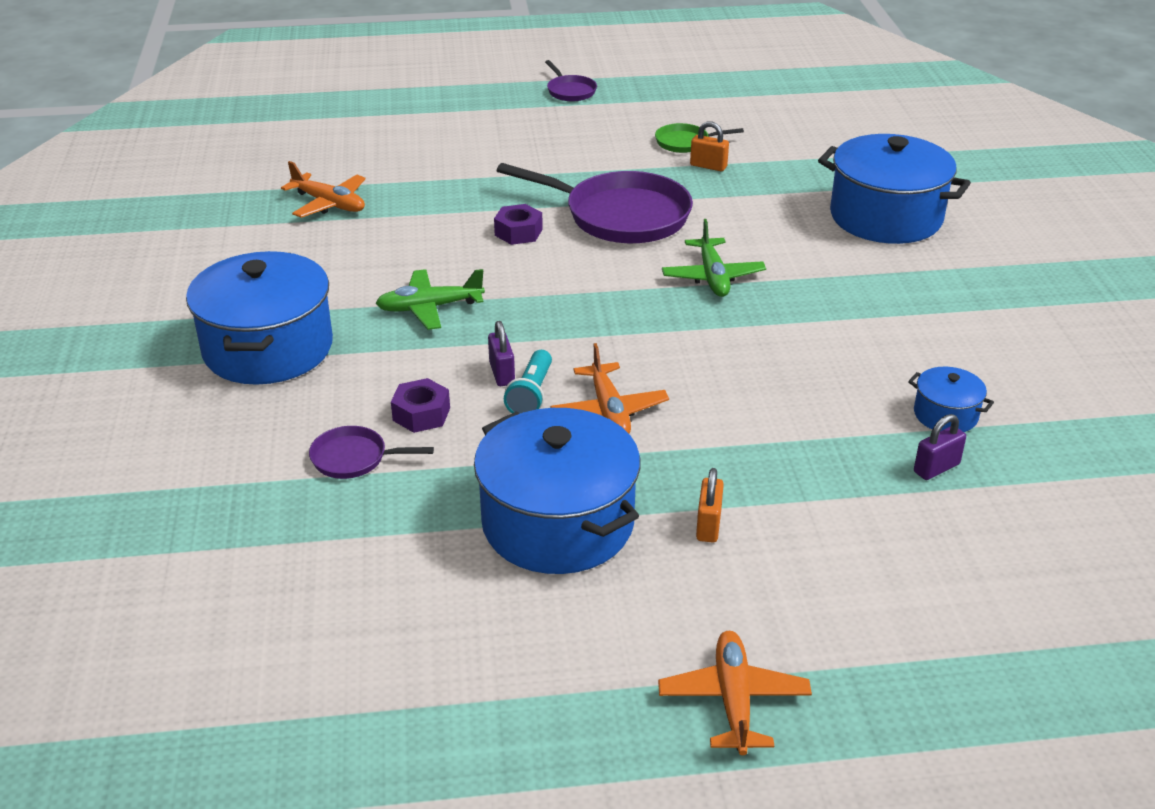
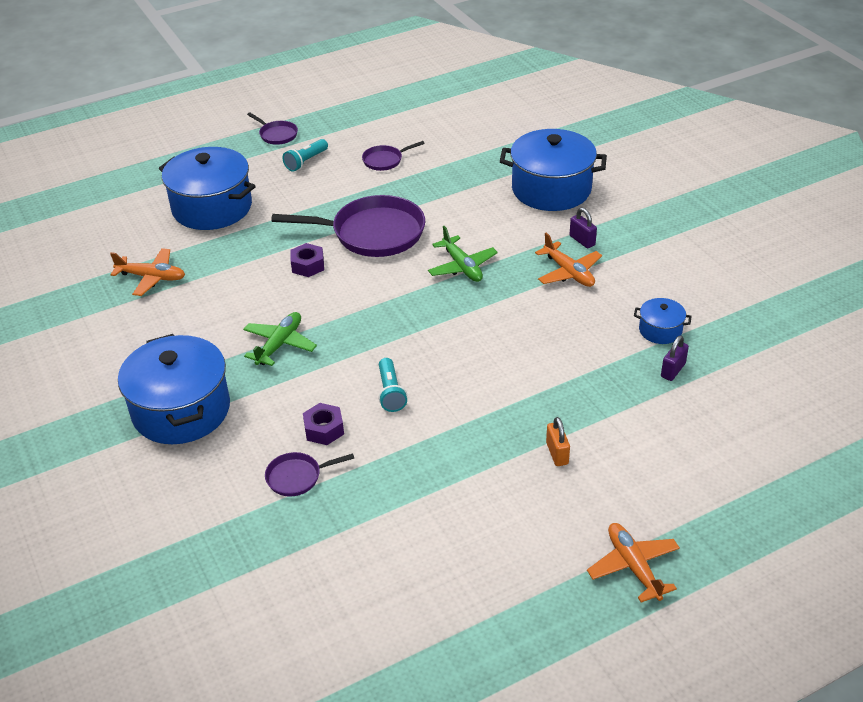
camera: 20 degrees left, 5 degrees up
green plane [375,269,485,330] -> green plane turned 150 degrees clockwise [243,312,317,366]
blue pot [474,408,641,574] -> blue pot moved to [159,147,256,230]
purple padlock [488,321,515,386] -> purple padlock moved to [570,208,597,248]
orange plane [550,343,669,434] -> orange plane moved to [535,233,602,287]
green pan [655,123,744,153] -> purple pan [362,141,425,171]
orange padlock [690,121,729,171] -> none
none -> turquoise flashlight [283,139,328,172]

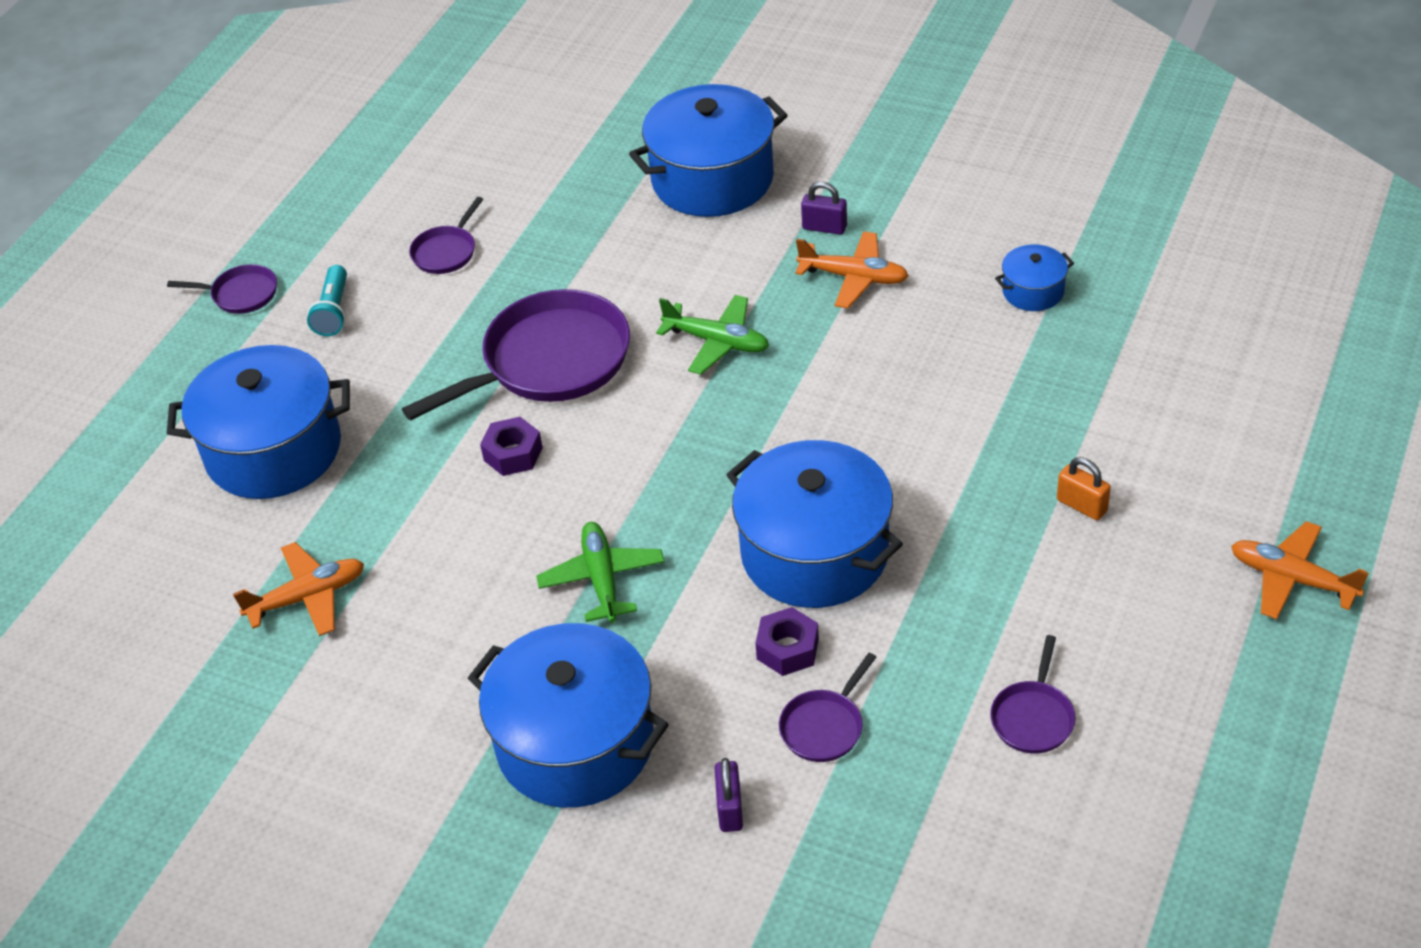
camera: 35 degrees left, 5 degrees up
turquoise flashlight [379,358,407,412] -> blue pot [726,440,903,608]
purple padlock [661,335,689,381] -> purple padlock moved to [715,758,743,832]
none -> purple pan [990,635,1076,753]

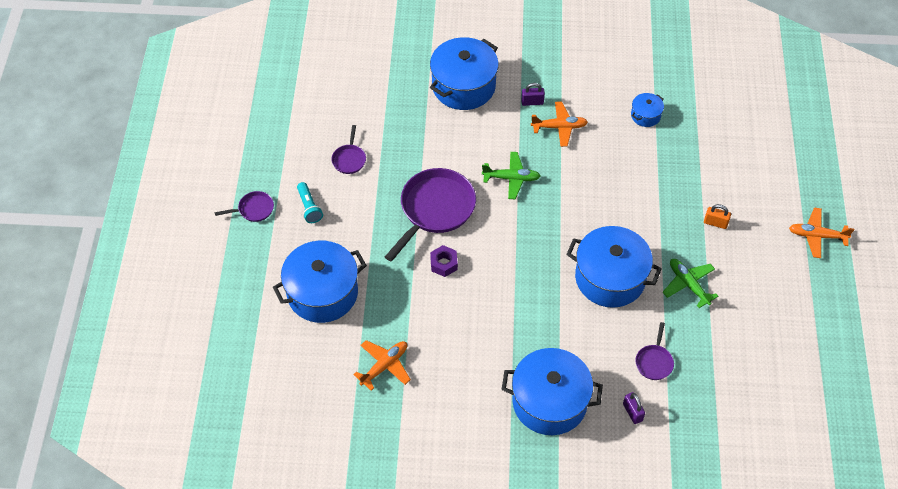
camera: 25 degrees left, 10 degrees up
green plane [536,522,665,623] -> green plane moved to [663,259,718,308]
purple nut [755,607,819,676] -> none
purple pan [990,635,1076,753] -> none

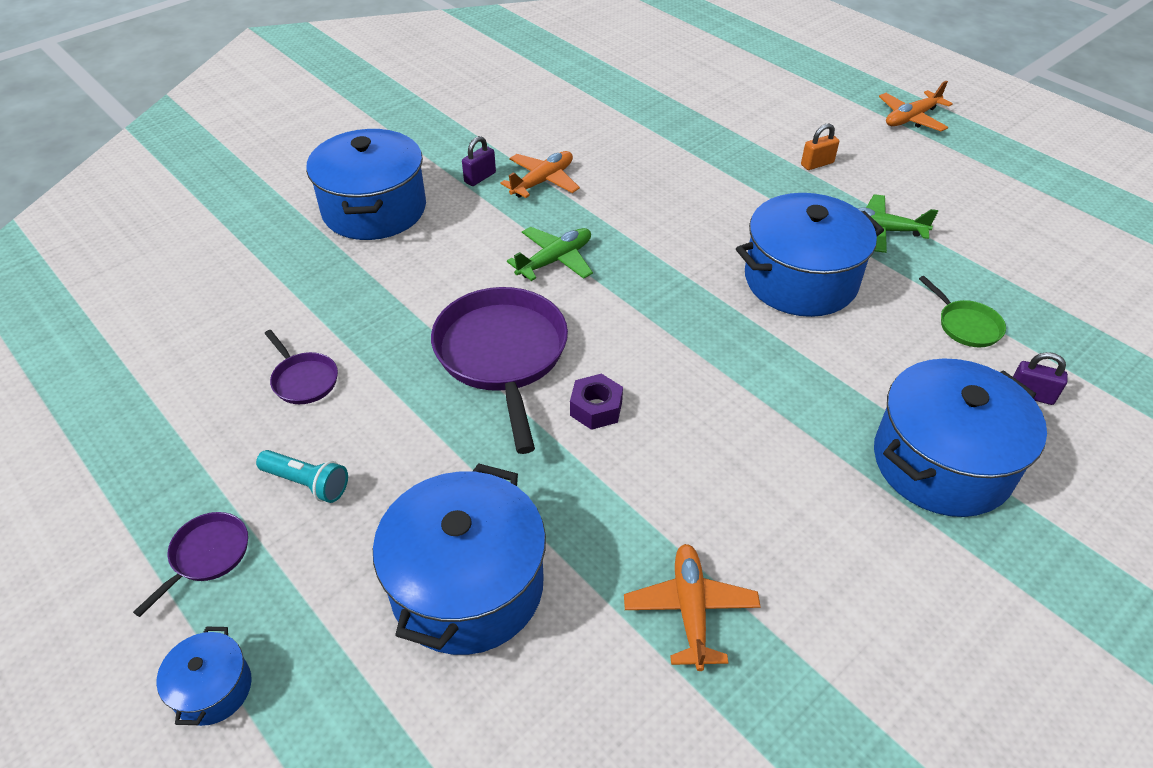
camera: 45 degrees left, 10 degrees down
blue pot [631,93,664,127] -> blue pot moved to [156,627,252,726]
purple pan [635,322,674,380] -> green pan [919,276,1006,347]

